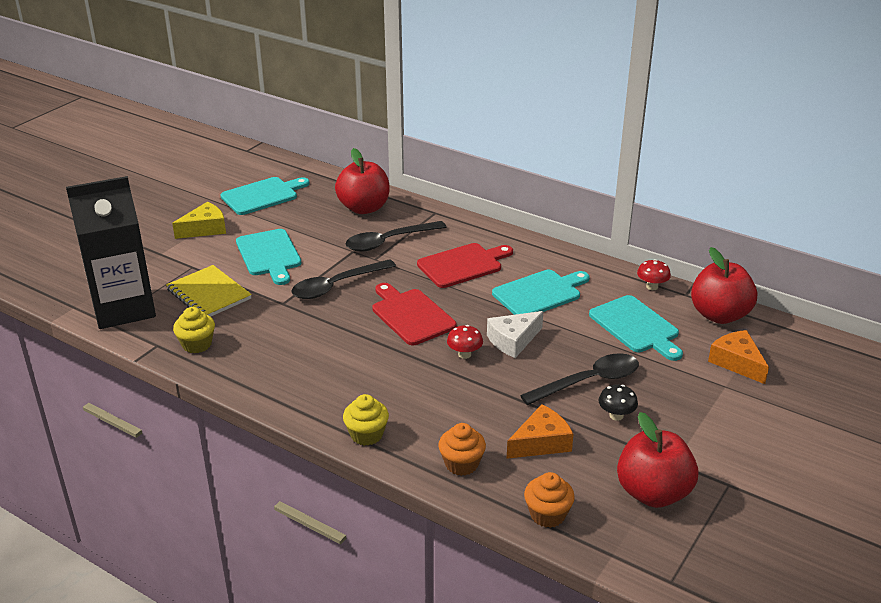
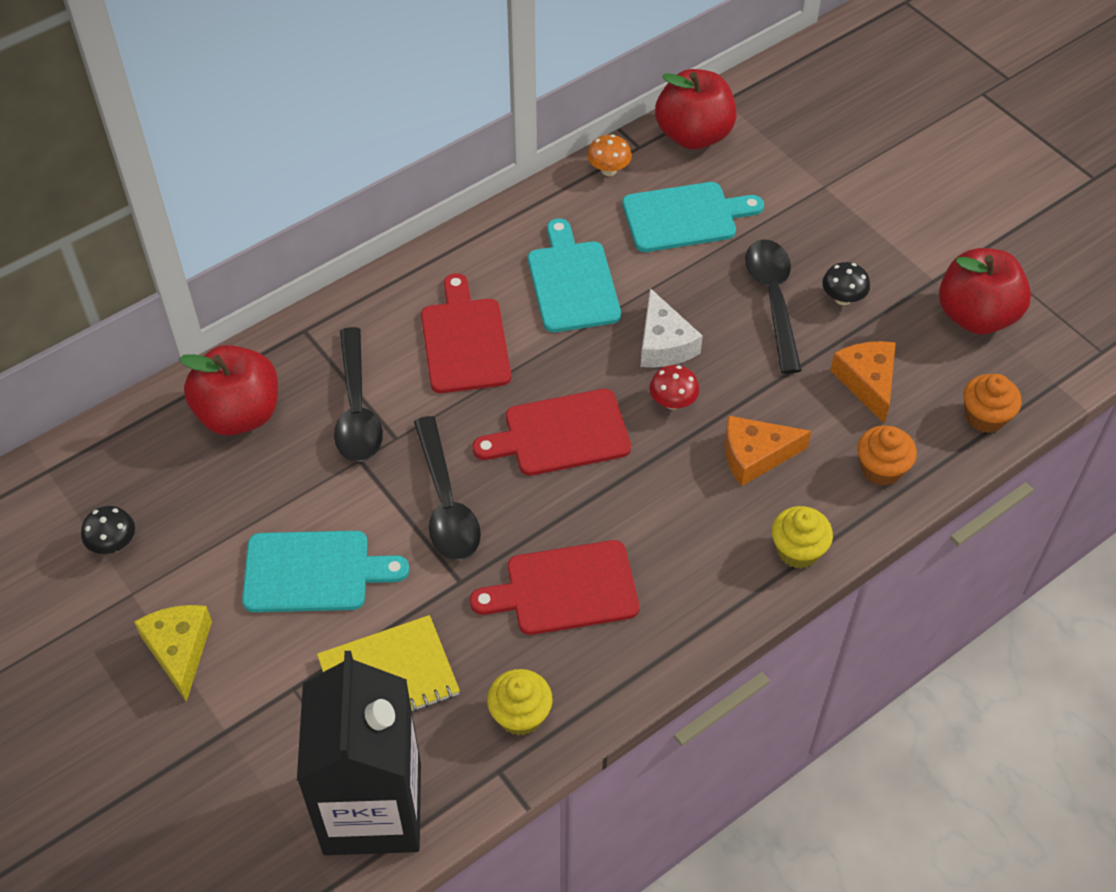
camera: 70 degrees left, 20 degrees up
turquoise cutting board [221,177,309,215] -> black mushroom [81,506,135,554]
red mushroom [637,259,671,290] -> orange mushroom [587,134,632,176]
orange cheese [708,330,769,384] -> orange cheese moved to [724,416,811,486]
none -> red cutting board [470,540,639,635]

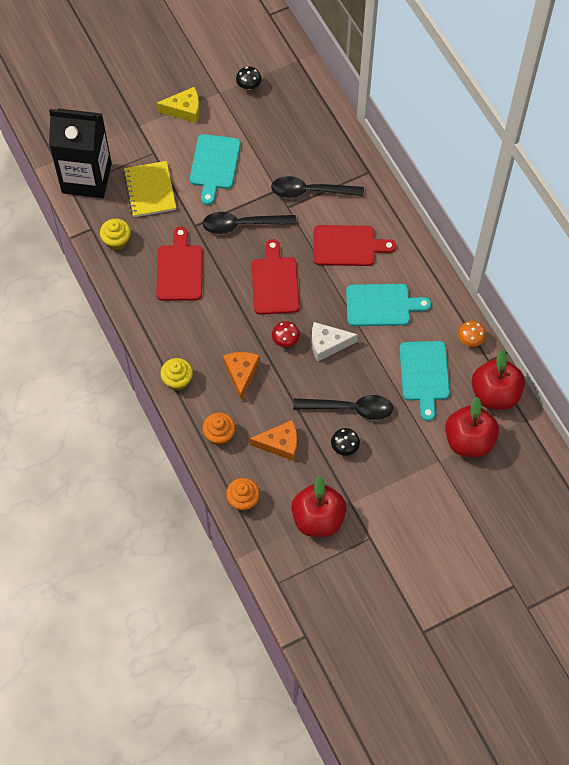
camera: 100 degrees right, 10 degrees up
red apple [179,345,278,436] -> red apple moved to [445,397,499,457]

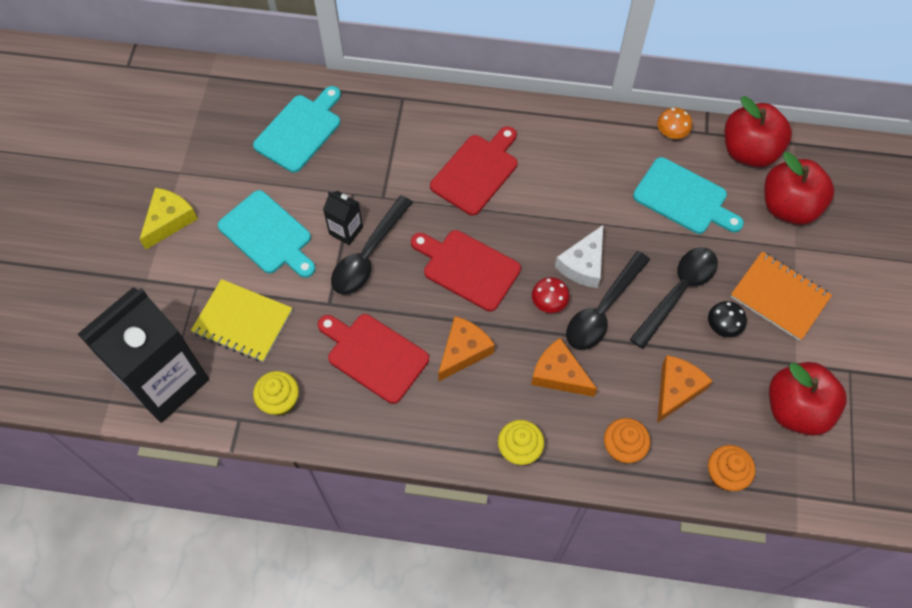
camera: 55 degrees left, 0 degrees up
black mushroom [236,66,262,90] -> none
black spoon [271,176,364,198] -> black spoon moved to [566,251,650,350]
turquoise cutting board [346,284,431,326] -> turquoise cutting board moved to [253,86,341,173]
none -> black carton [323,191,363,245]
none -> orange cheese [438,316,495,381]
none -> orange notebook [730,251,832,341]

